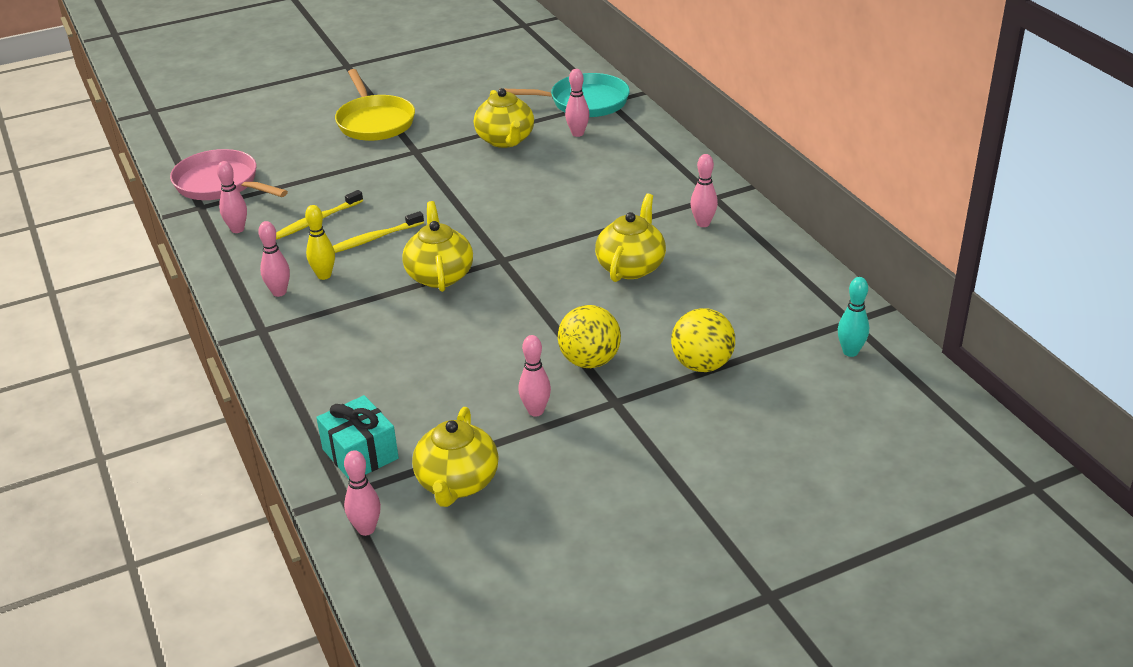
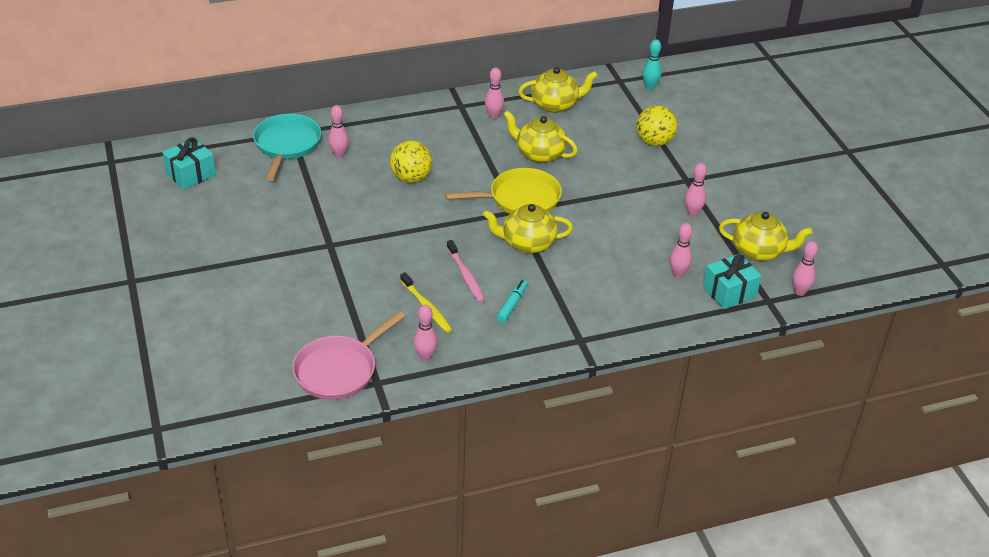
camera: 85 degrees left, 5 degrees up
pink bowling pin [258,221,290,297] -> pink bowling pin moved to [670,223,692,278]
yellow bowling pin [305,205,335,280] -> turquoise marker [497,280,528,323]
yellow toothbrush [333,211,424,253] -> pink toothbrush [447,240,485,302]
yellow pan [335,69,415,141] -> yellow pan moved to [445,168,562,214]
yellow teapot [474,88,534,148] -> yellow teapot moved to [518,67,598,113]
yellow ball [558,305,621,368] -> yellow ball moved to [390,141,432,183]
none -> turquoise gift [162,137,216,190]

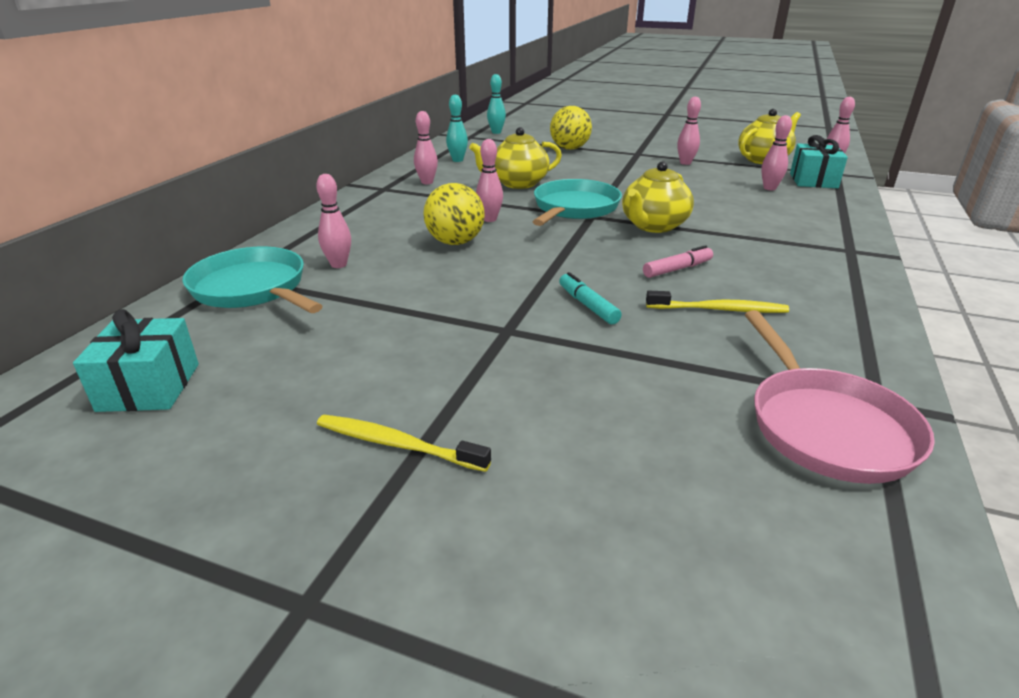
camera: 50 degrees left, 10 degrees down
pink bowling pin [413,305,438,361] -> pink bowling pin moved to [476,139,503,222]
yellow pan [445,168,562,214] -> turquoise pan [533,179,622,226]
pink toothbrush [447,240,485,302] -> pink marker [643,245,713,278]
turquoise marker [497,280,528,323] -> turquoise marker moved to [559,272,622,324]
yellow teapot [518,67,598,113] -> turquoise bowling pin [446,95,468,162]
none -> yellow toothbrush [317,415,491,472]

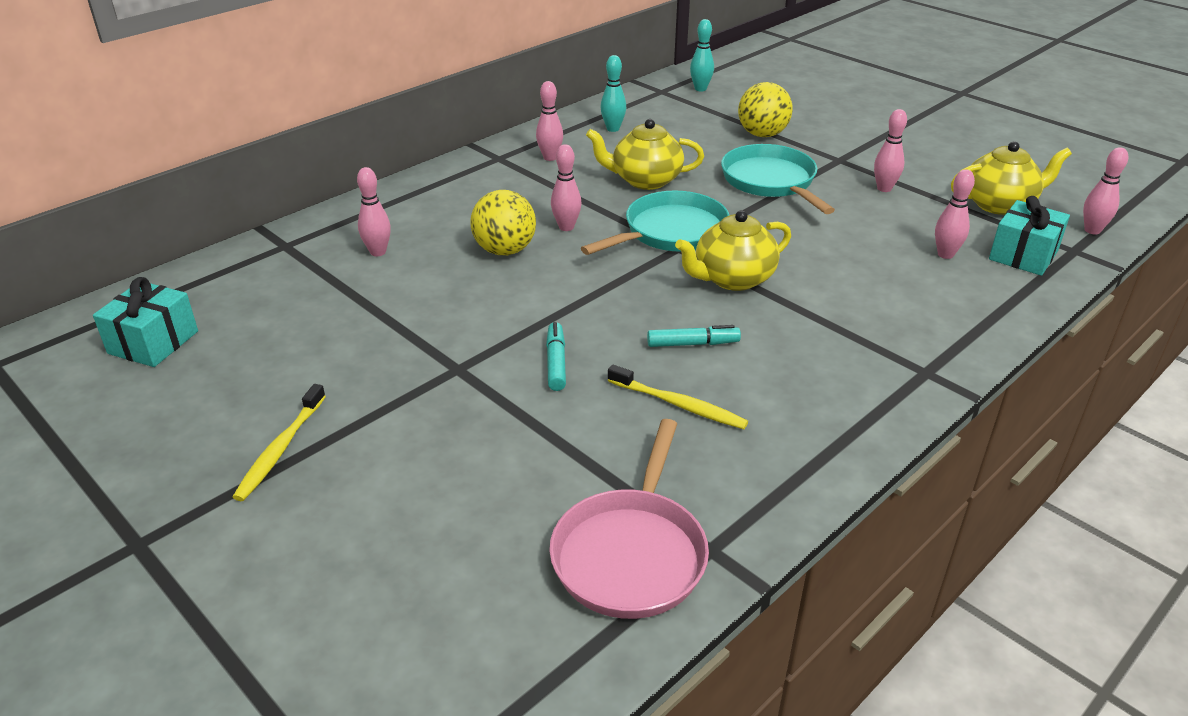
camera: 25 degrees right, 5 degrees up
turquoise pan [182,247,322,313] -> turquoise pan moved to [721,144,835,214]
yellow toothbrush [317,415,491,472] -> yellow toothbrush turned 120 degrees counterclockwise [233,384,326,501]
pink marker [643,245,713,278] -> turquoise marker [647,325,741,347]

